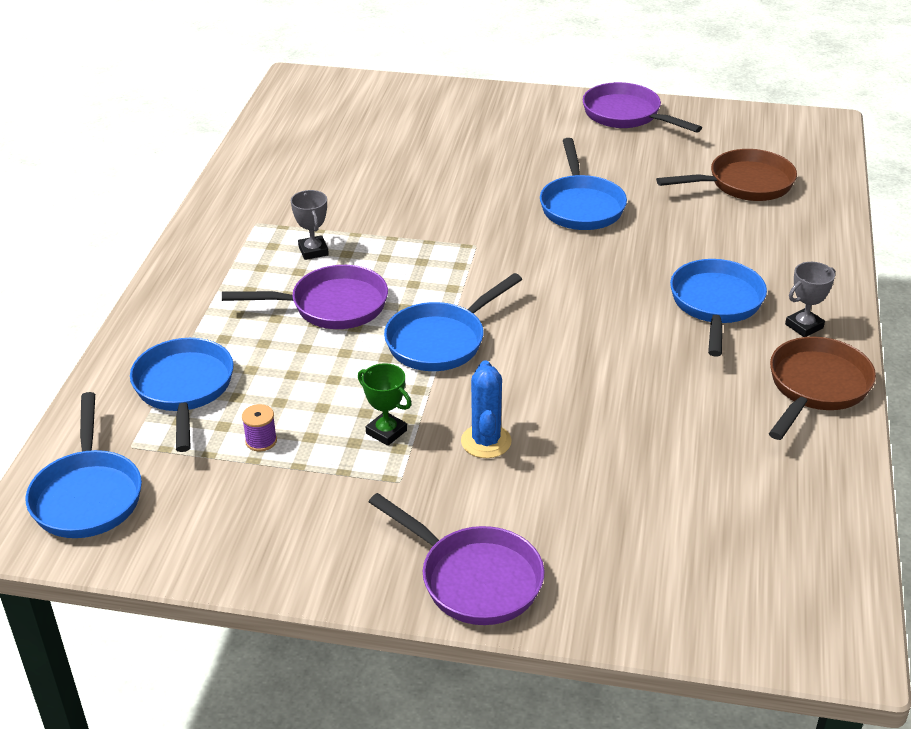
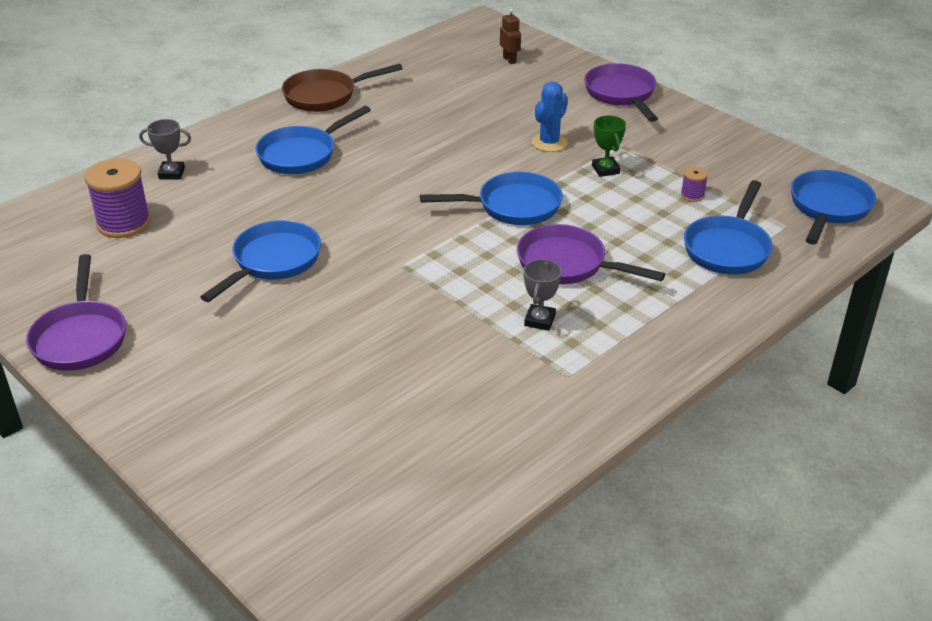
camera: 145 degrees left, 0 degrees up
brown pan [656,149,797,201] -> purple spool [84,158,151,238]
grey trophy [785,262,836,337] -> grey trophy moved to [139,119,191,180]
none -> brown robot [500,9,521,64]

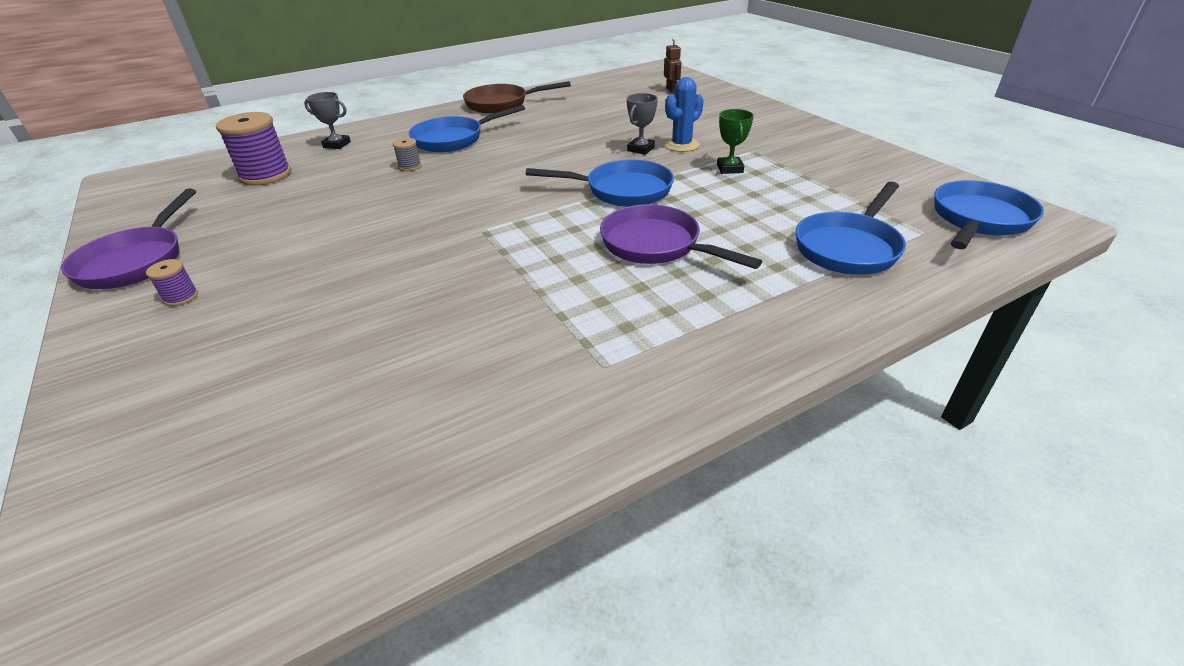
camera: 15 degrees right, 0 degrees up
blue pan [200,220,321,302] -> none
grey trophy [524,259,562,331] -> grey trophy moved to [627,93,658,155]
purple pan [584,63,658,122] -> none
purple spool [681,166,708,202] -> purple spool moved to [146,259,198,306]
none -> grey spool [393,138,421,171]

